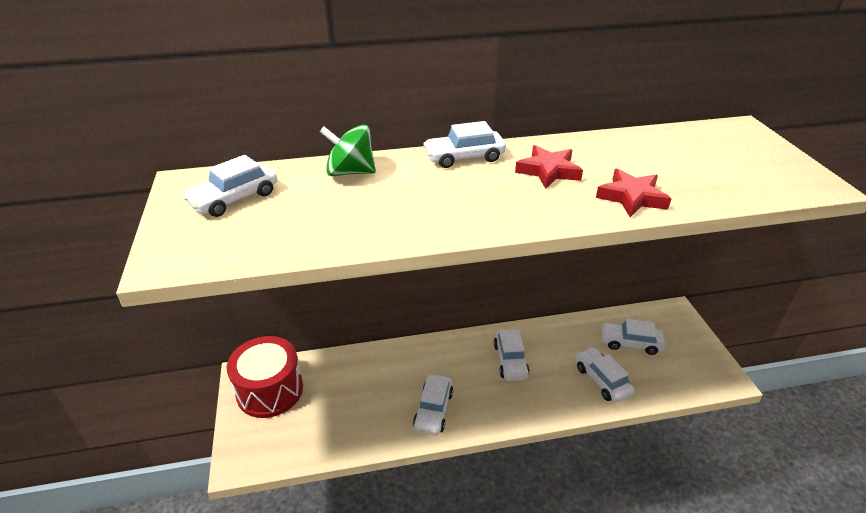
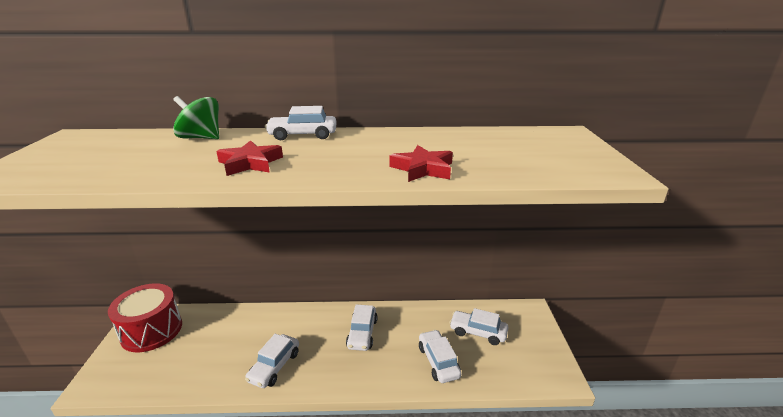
camera: 10 degrees right, 10 degrees down
white car [183,155,277,217] -> none
red star [515,145,583,189] -> red star moved to [216,140,283,176]

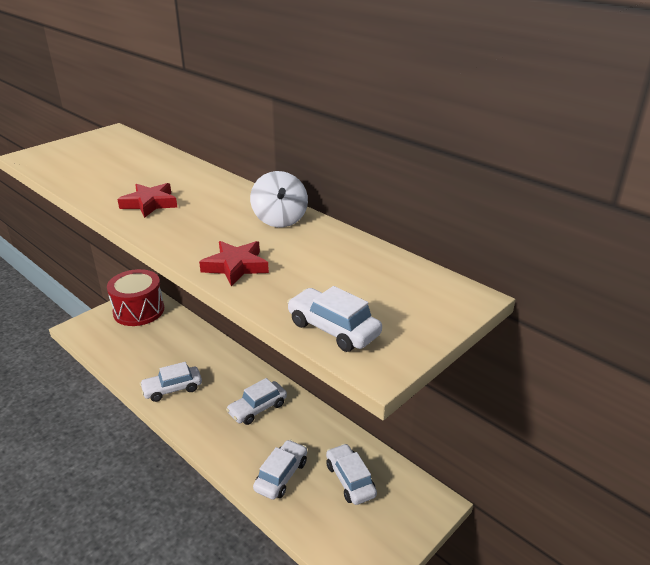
camera: 45 degrees right, 5 degrees up
green spinning top [173,96,219,139] -> none
white car [265,106,337,140] -> white car moved to [287,286,382,352]
none -> white spinning top [250,171,308,227]

